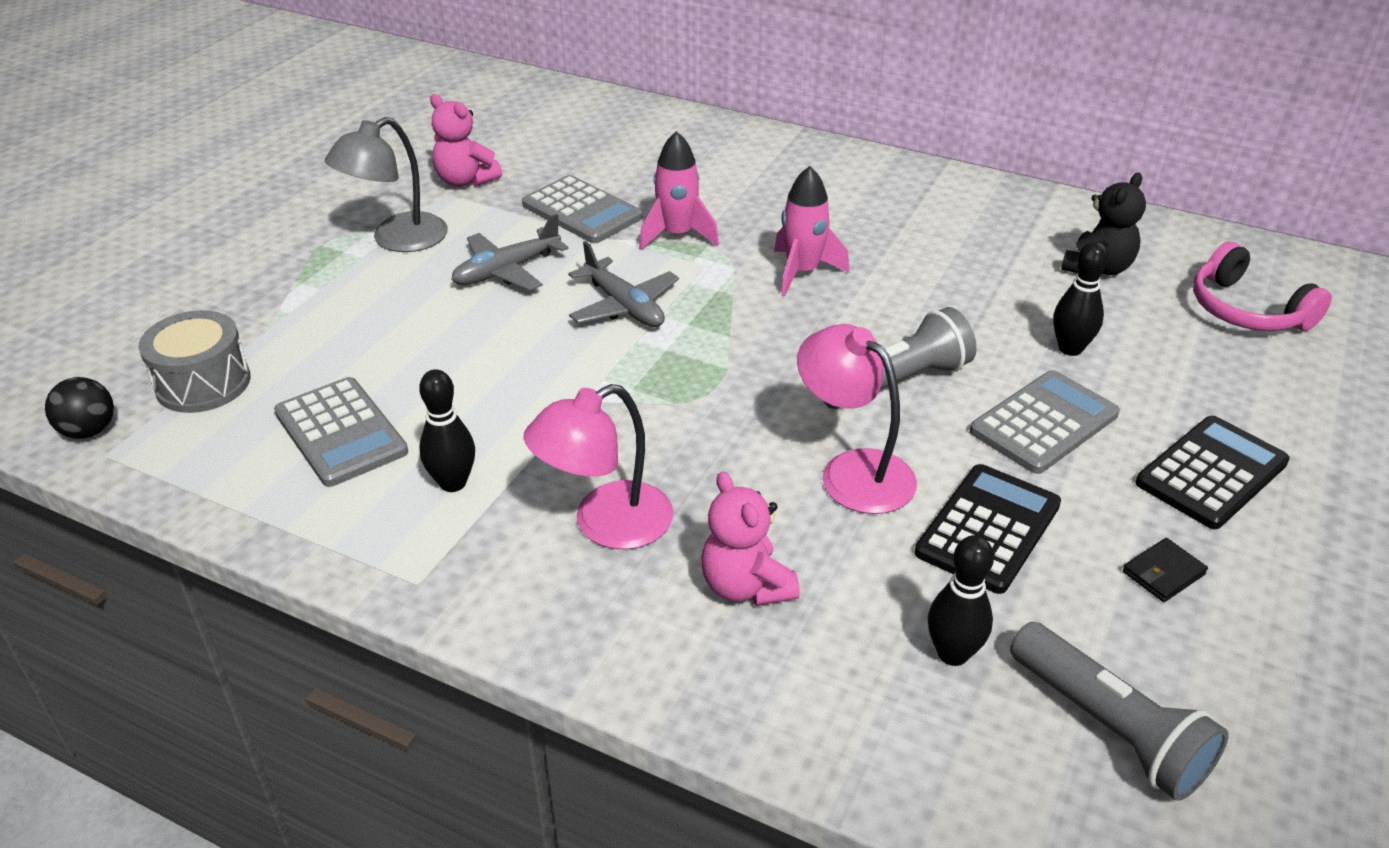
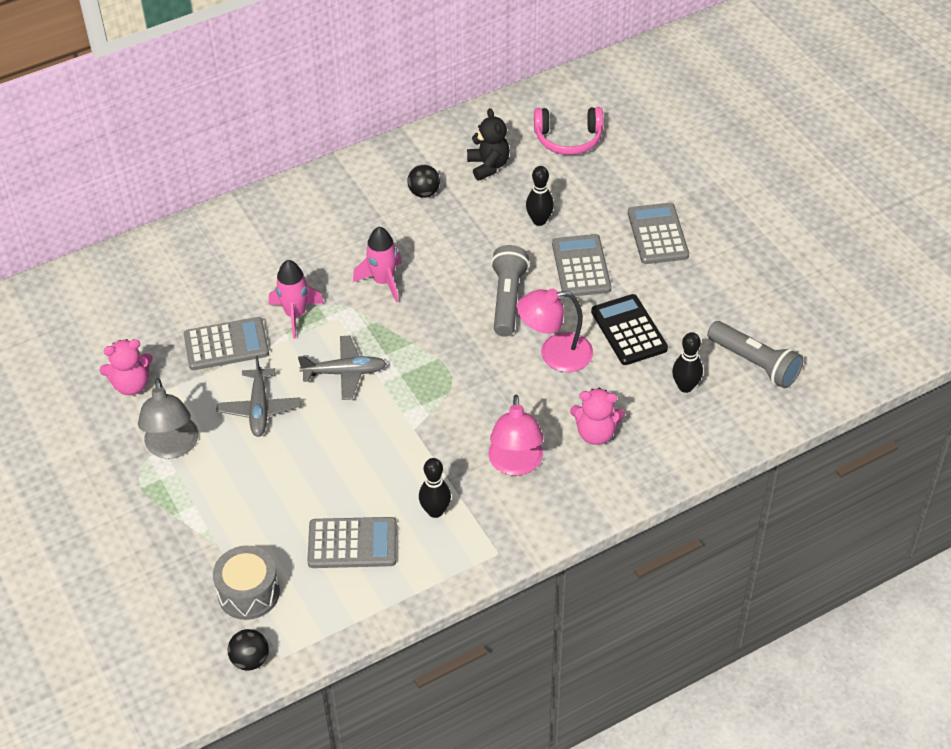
camera: 55 degrees left, 10 degrees up
grey flashlight [1010,622,1229,801] -> grey flashlight turned 45 degrees clockwise [707,321,804,388]
black wallet [1123,538,1208,602] -> none
black calculator [1136,416,1290,529] -> grey calculator [628,203,689,264]
none -> black ball [407,165,440,198]

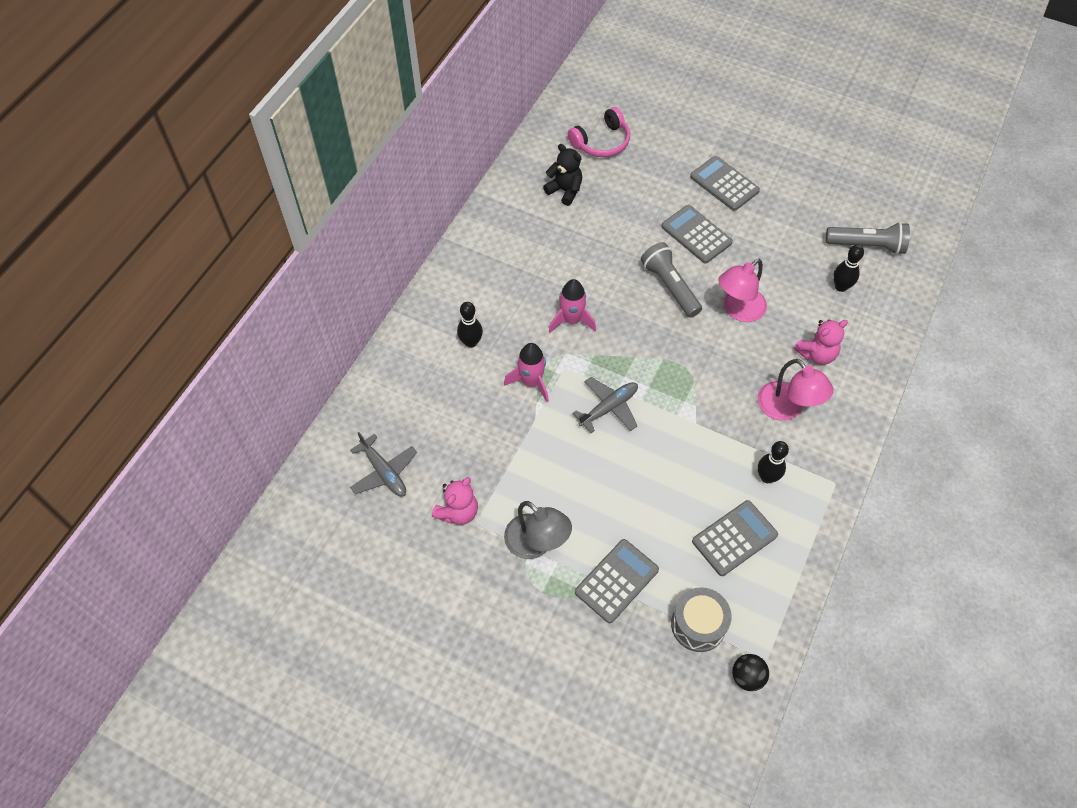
camera: 35 degrees left, 10 degrees up
grey calculator [184,317,269,370] -> grey calculator moved to [575,539,659,623]
grey plane [216,356,301,437] -> grey plane moved to [350,432,417,496]
black ball [407,165,440,198] -> none
black bowling pin [526,166,554,226] -> black bowling pin moved to [457,302,483,348]
black calculator [591,294,668,365] -> none

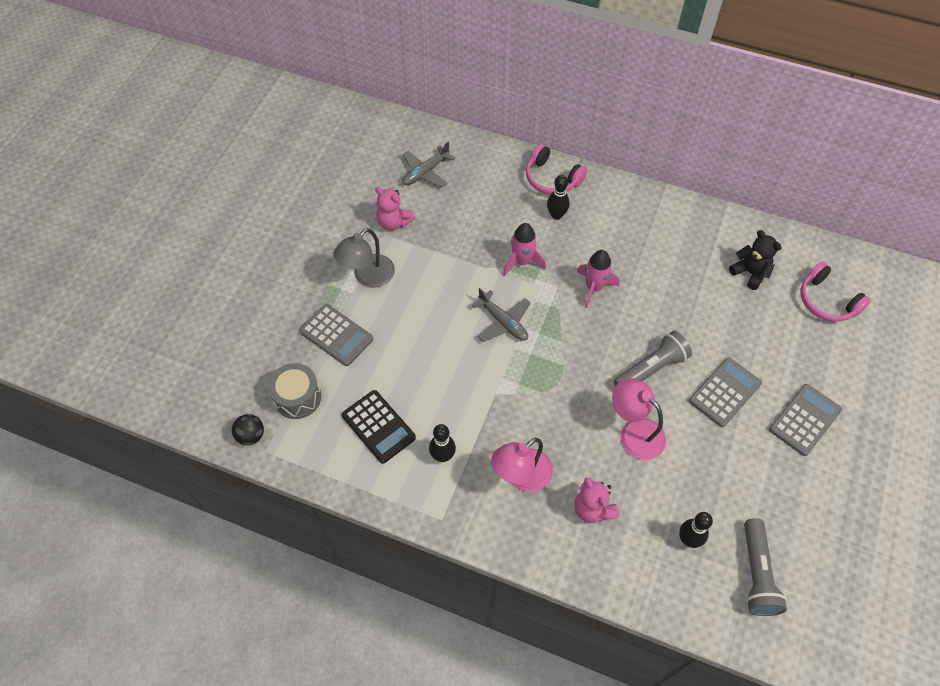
camera: 85 degrees right, 0 degrees up
black teddy bear [543,144,582,206] -> black teddy bear turned 75 degrees counterclockwise [729,230,782,290]
grey calculator [692,500,778,576] -> black calculator [342,390,416,464]
none -> pink headphones [526,144,587,195]

